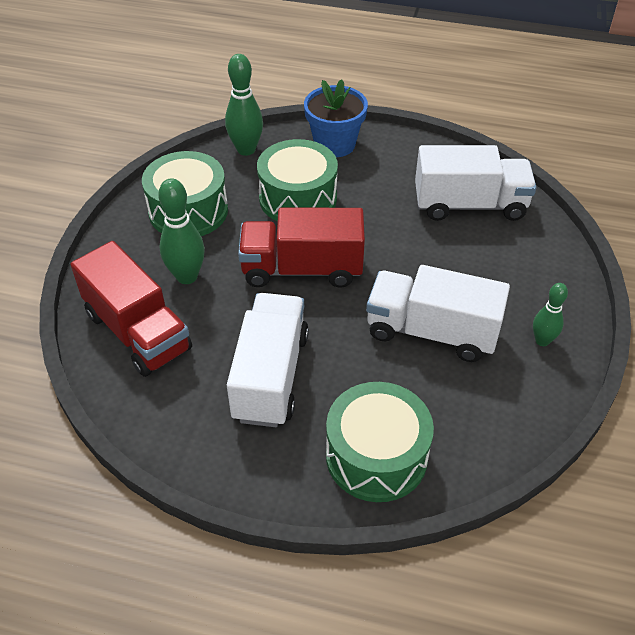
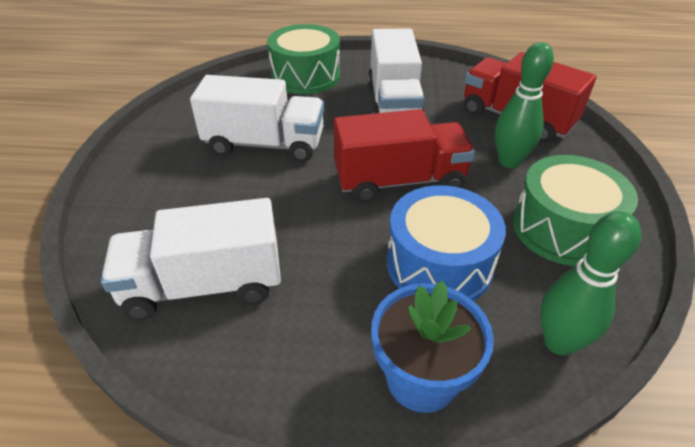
camera: 170 degrees right, 5 degrees down
green drum [257,139,338,221] -> blue drum [387,185,506,301]
green bowling pin [533,283,568,346] -> none

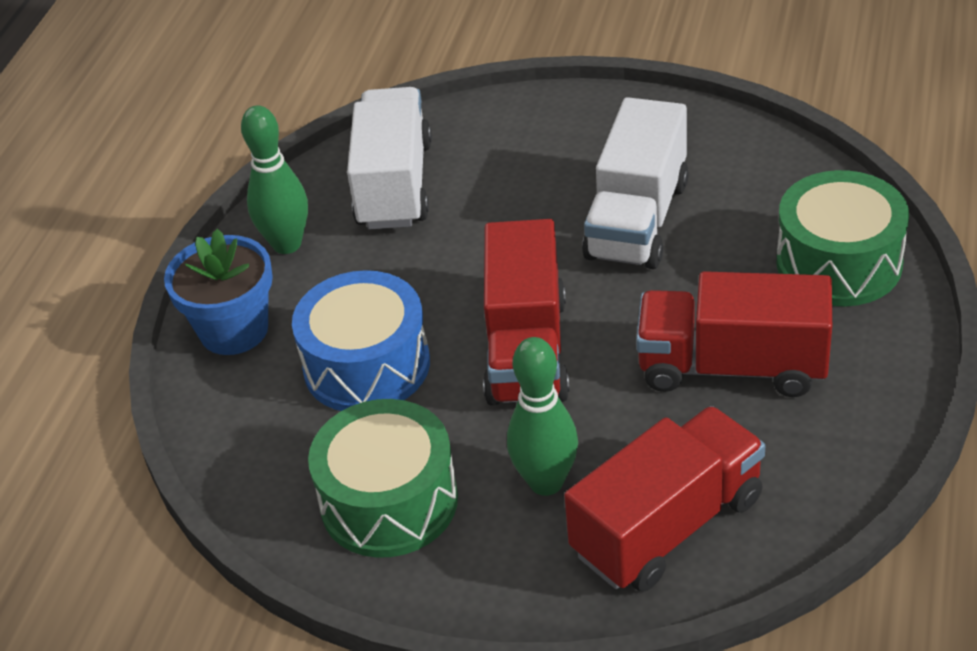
camera: 105 degrees right, 0 degrees up
white truck [368,28,425,114] -> red truck [636,271,832,397]
green bowling pin [540,211,641,355] -> green bowling pin moved to [241,105,308,254]

